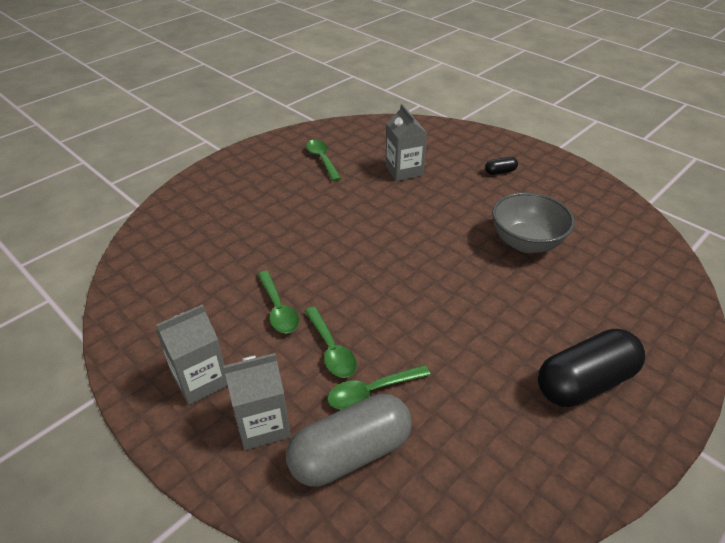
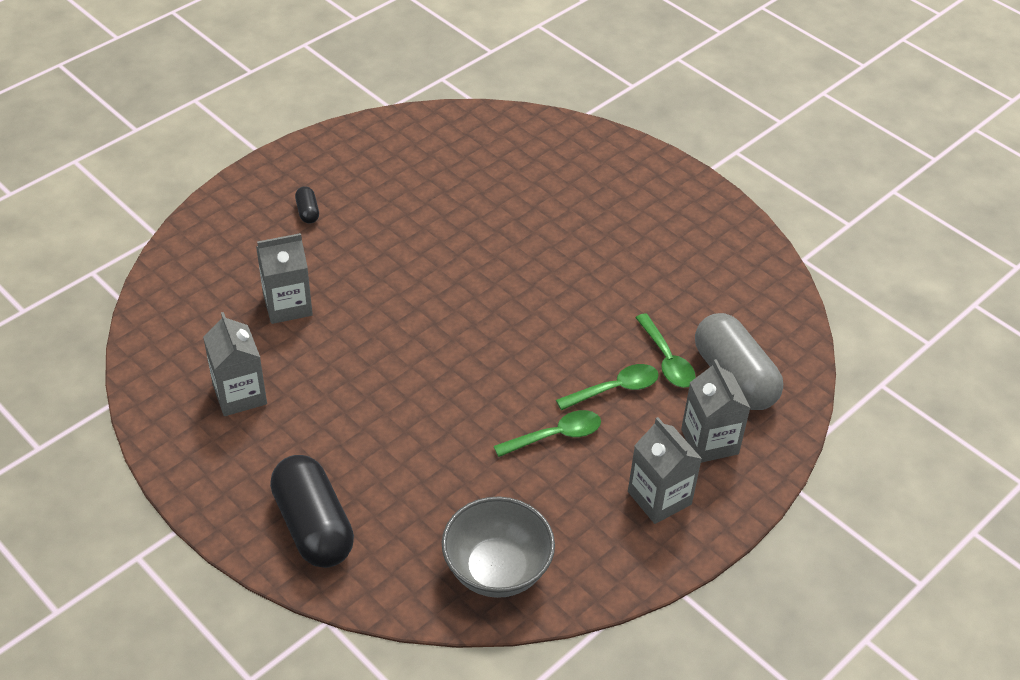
camera: 90 degrees left, 5 degrees up
green spoon [306,140,341,181] -> grey carton [203,312,267,416]
grey bowl [492,192,575,253] -> grey bowl moved to [442,497,555,598]
black capsule [538,329,645,407] -> black capsule moved to [270,455,354,568]

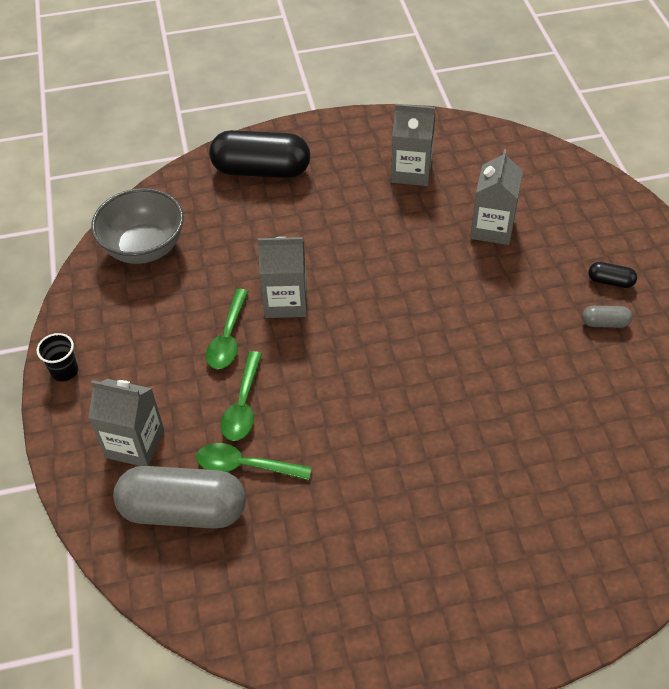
camera: 125 degrees right, 5 degrees up
grey carton [628,417,702,524] -> grey carton moved to [258,237,307,318]
none -> black cup [37,333,78,382]
none -> grey capsule [582,306,633,328]

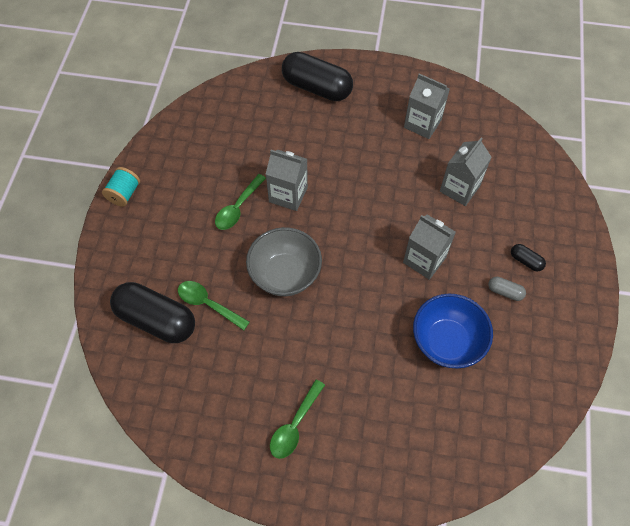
camera: 20 degrees right, 10 degrees up
black cup [37,333,78,382] -> turquoise spool [102,167,140,207]
grey carton [88,379,164,466] -> grey carton moved to [403,215,456,280]
grey bowl [91,188,184,264] -> grey bowl moved to [246,227,322,296]
grey capsule [113,466,246,529] -> black capsule [110,282,195,343]
green spoon [220,351,262,441] -> green spoon moved to [270,379,325,459]
none -> blue bowl [413,293,493,368]

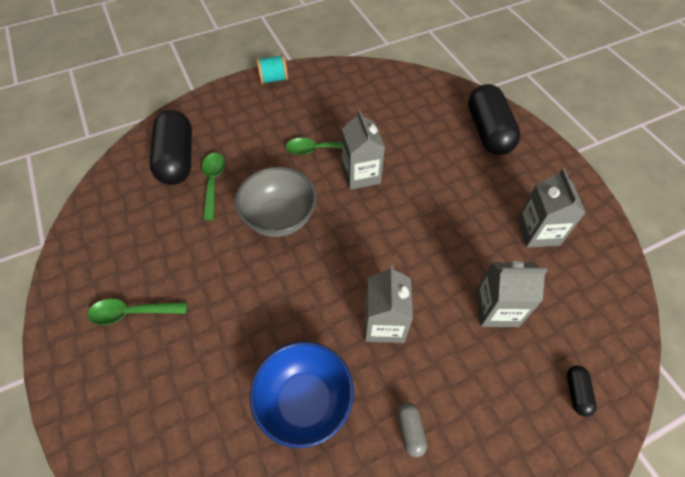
camera: 55 degrees right, 5 degrees down
black capsule [511,244,546,272] -> black capsule moved to [567,365,597,417]

